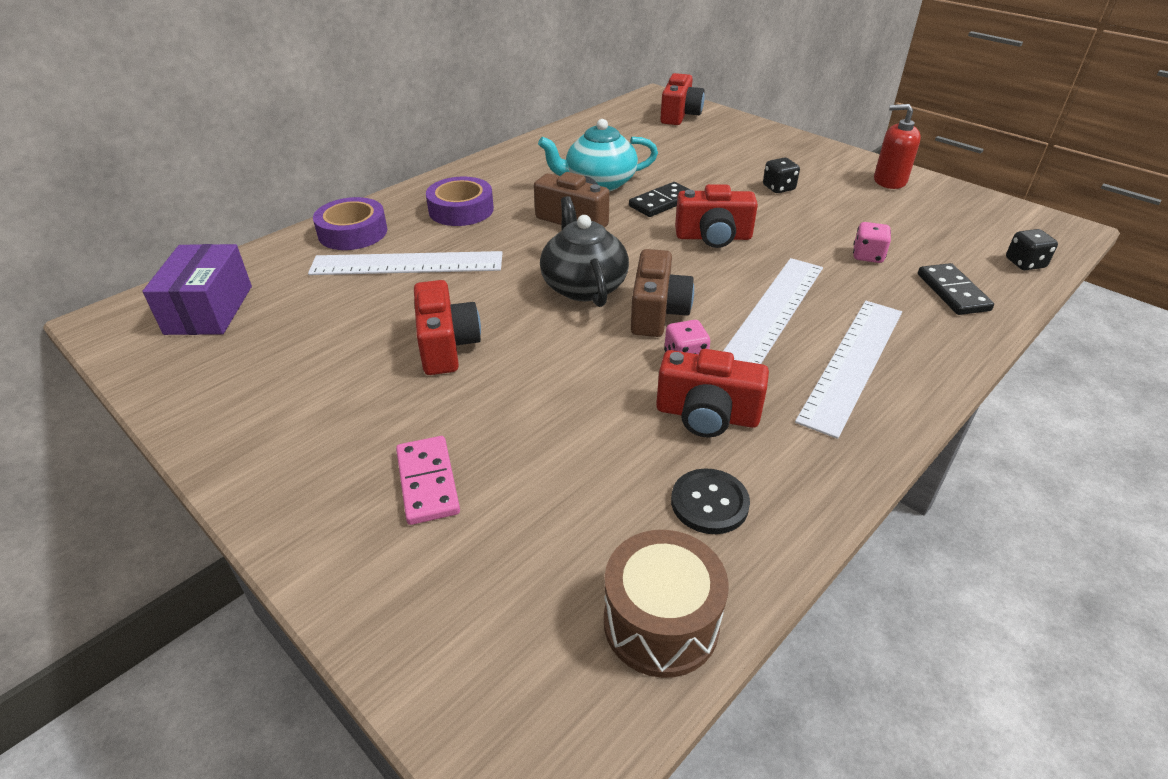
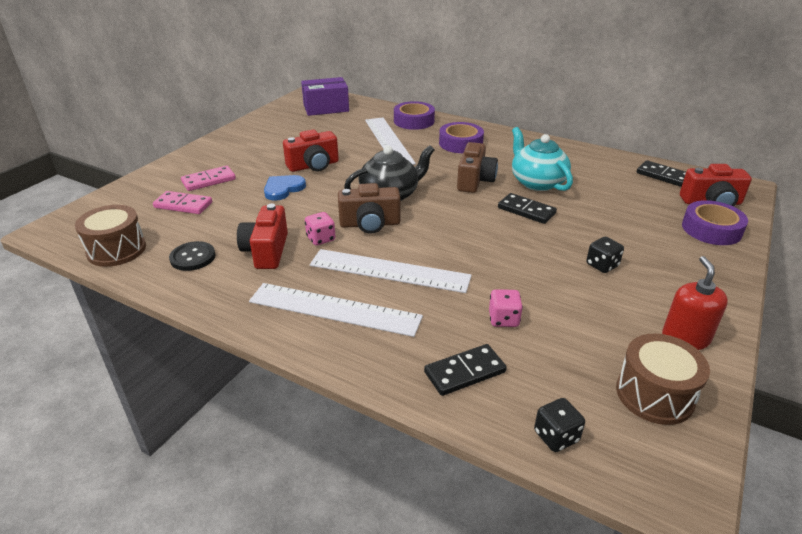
camera: 75 degrees right, 5 degrees down
red camera [675,184,758,248] -> none
none -> pink domino [153,191,212,214]
none -> blue heart [264,175,306,201]
none -> brown drum [616,334,710,425]
none -> black domino [637,160,686,187]
none -> purple tape [682,200,748,245]

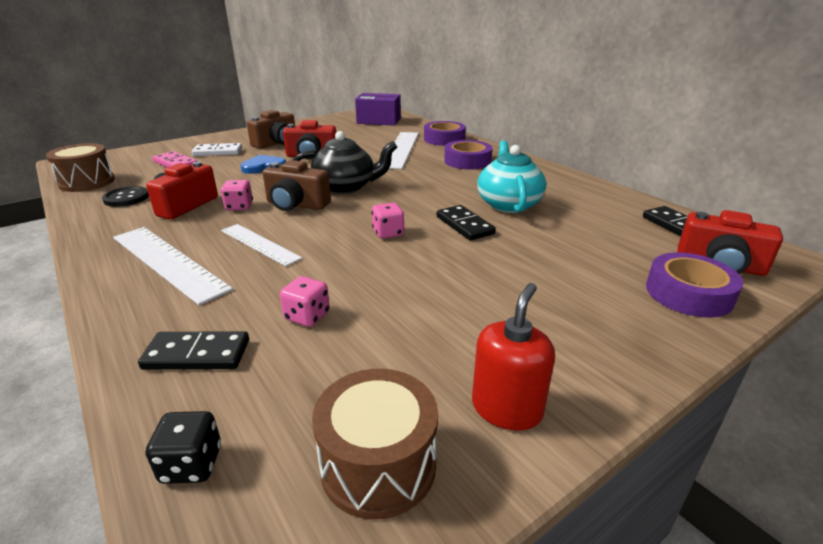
camera: 25 degrees right, 5 degrees down
pink domino [181,166,236,191] -> white domino [192,143,242,156]
white ruler [310,249,472,293] -> white ruler [221,224,302,266], size x0.63
brown camera [457,142,498,193] -> brown camera moved to [247,110,295,149]
black dice [586,237,624,273] -> none
none -> pink dice [372,203,405,239]

